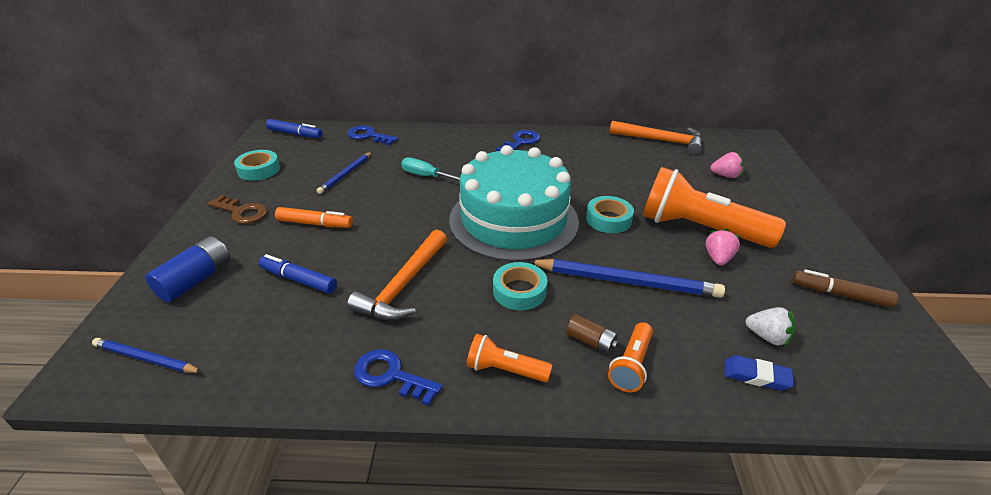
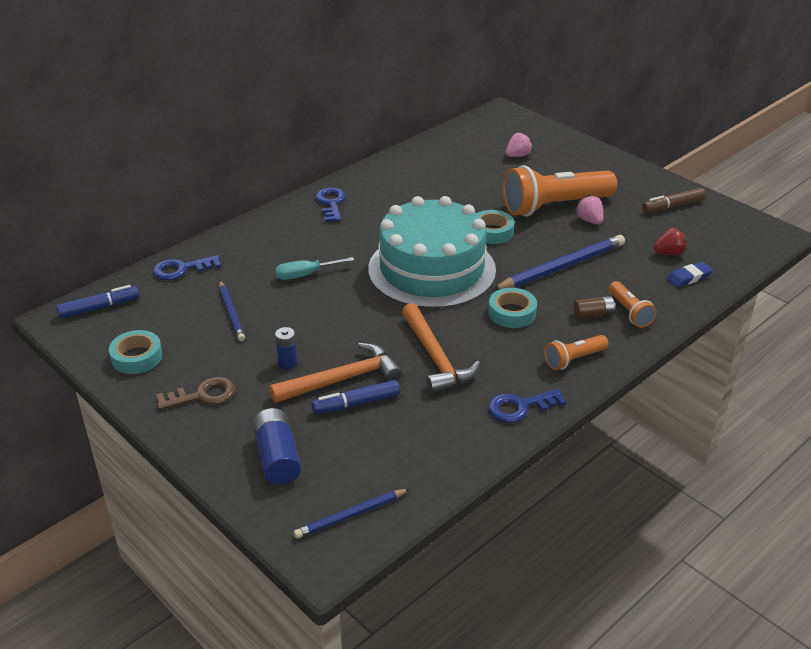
camera: 45 degrees left, 0 degrees up
orange marker [275,207,353,228] -> blue battery [275,327,297,369]
orange hammer [609,121,703,155] -> orange hammer moved to [270,343,402,403]
white strawberry [745,307,796,347] -> red strawberry [654,227,688,255]

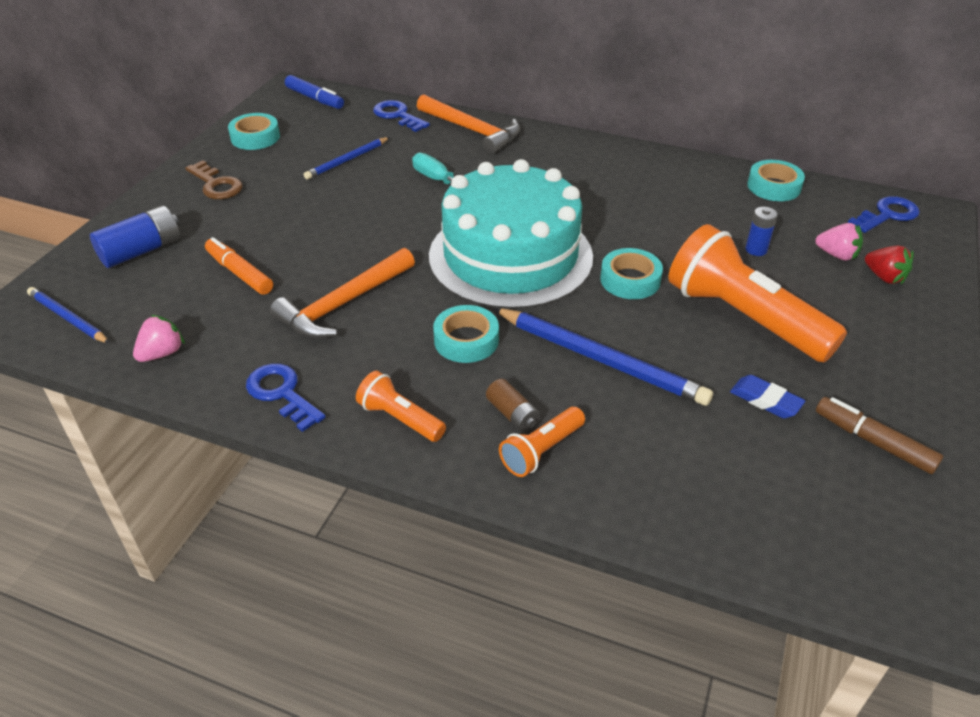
camera: 65 degrees right, 5 degrees up
orange hammer [270,343,402,403] -> orange hammer moved to [417,94,520,154]
blue battery [275,327,297,369] -> blue battery moved to [745,207,778,256]
blue marker [312,380,400,414] -> orange marker [205,237,273,295]
blue key [315,188,346,222] -> blue key moved to [848,196,920,233]
pink strawberry [575,194,603,224] -> pink strawberry moved to [133,315,185,362]
red strawberry [654,227,688,255] -> red strawberry moved to [865,246,914,284]
blue eraser [667,262,713,287] -> blue eraser moved to [730,375,805,418]
none -> turquoise tape [747,160,805,201]

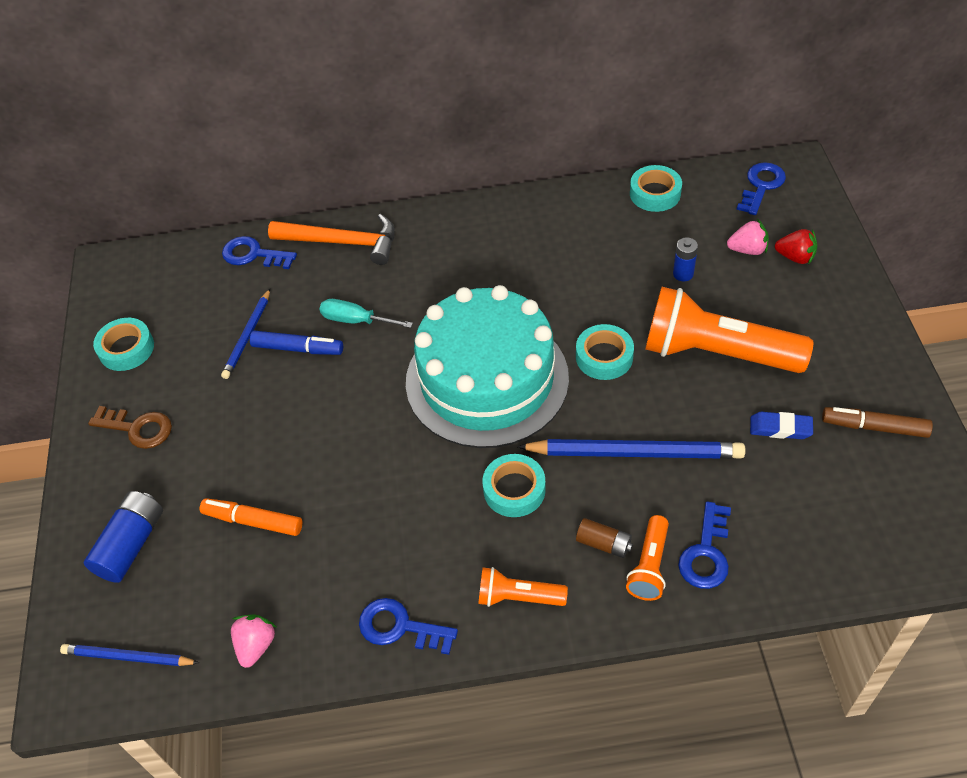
camera: 25 degrees left, 10 degrees up
orange hammer [270,248,415,339] -> none
blue marker [285,75,344,109] -> blue marker moved to [250,331,343,355]
none -> blue key [678,502,731,589]

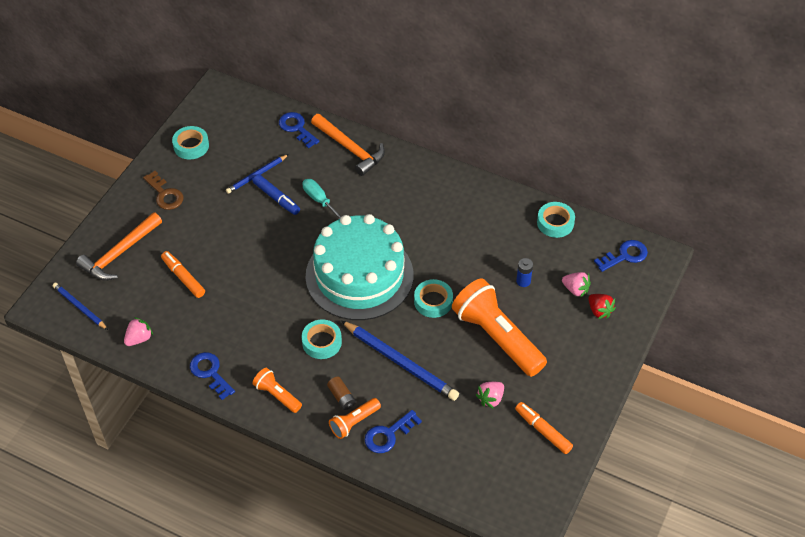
camera: 30 degrees right, 0 degrees up
blue battery [84,491,163,583] -> orange hammer [76,212,162,281]
blue eraser [750,411,813,439] -> pink strawberry [475,381,504,409]
brown marker [822,407,933,438] -> orange marker [515,402,573,454]

